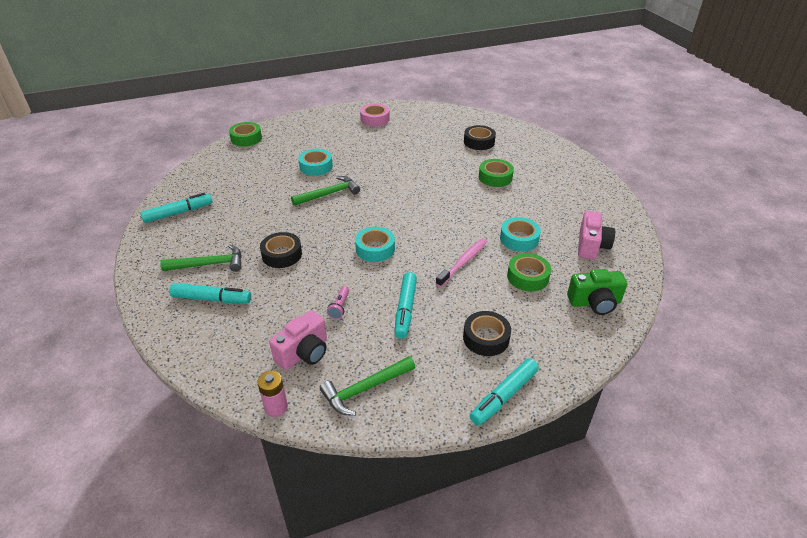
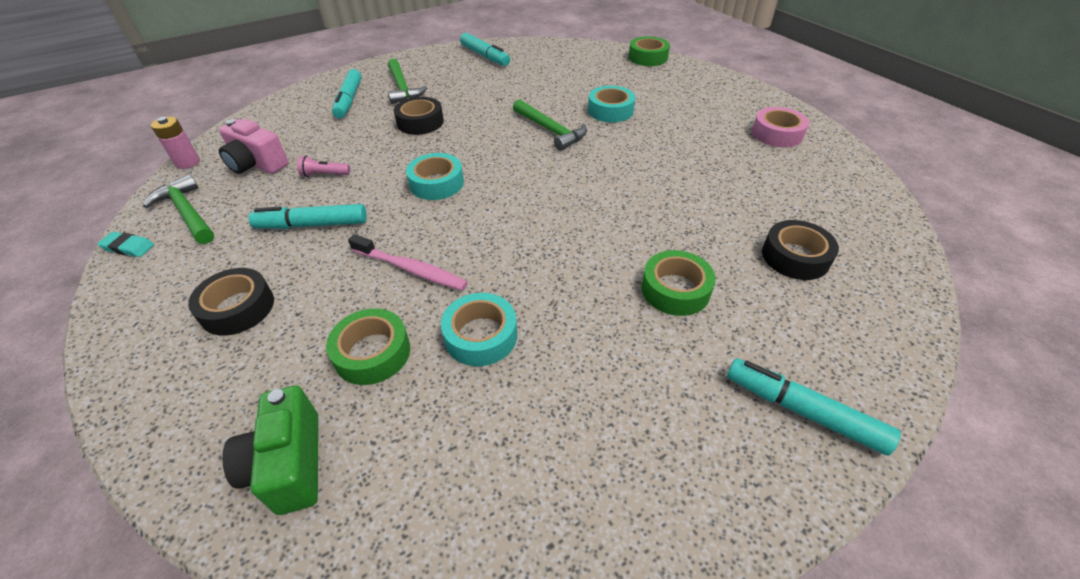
camera: 80 degrees right, 5 degrees up
turquoise marker [470,358,539,426] -> turquoise marker moved to [727,358,901,456]
pink camera [578,211,615,260] -> none
none -> turquoise eraser [97,232,154,257]

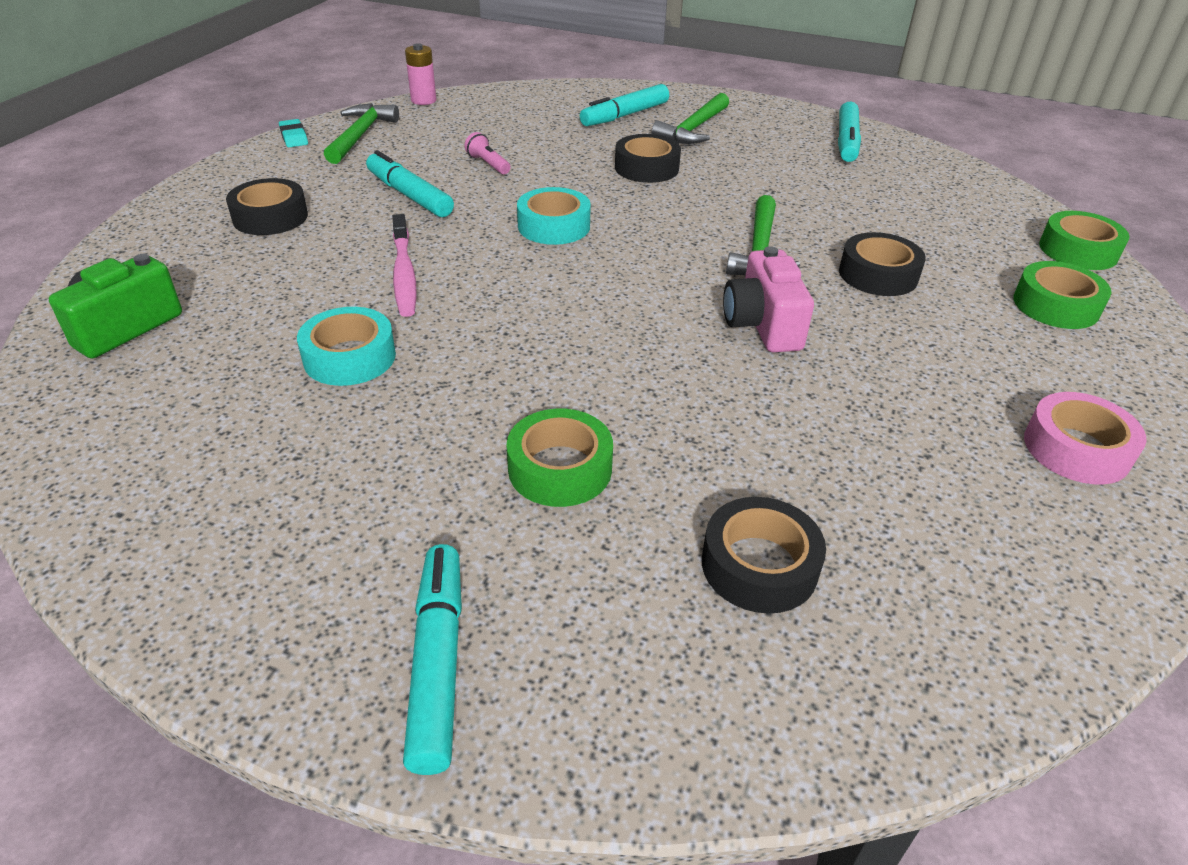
camera: 50 degrees right, 5 degrees down
pink camera [219,119,288,174] -> pink camera moved to [723,246,814,352]
green tape [326,308,410,385] -> green tape moved to [1013,261,1112,329]
turquoise tape [588,86,635,122] -> black tape [839,232,926,296]

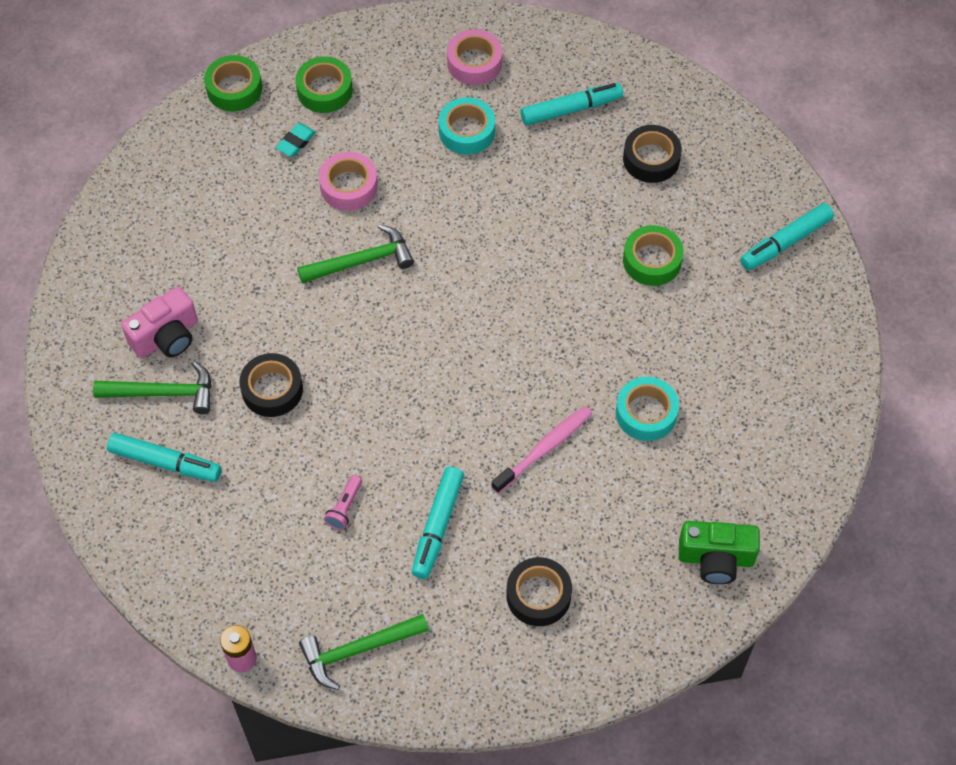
camera: 120 degrees left, 20 degrees up
turquoise eraser [279,119,308,147] -> turquoise eraser moved to [275,123,316,157]
turquoise tape [517,187,591,245] -> turquoise tape moved to [439,97,495,155]
pink camera [723,246,814,352] -> pink camera moved to [121,286,198,358]
turquoise marker [838,102,861,162] -> turquoise marker moved to [521,83,623,126]
black tape [839,232,926,296] -> pink tape [319,152,378,211]

